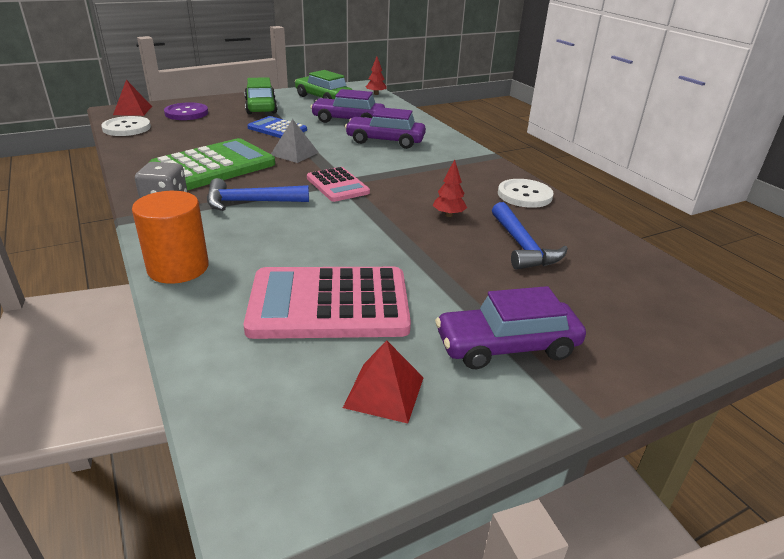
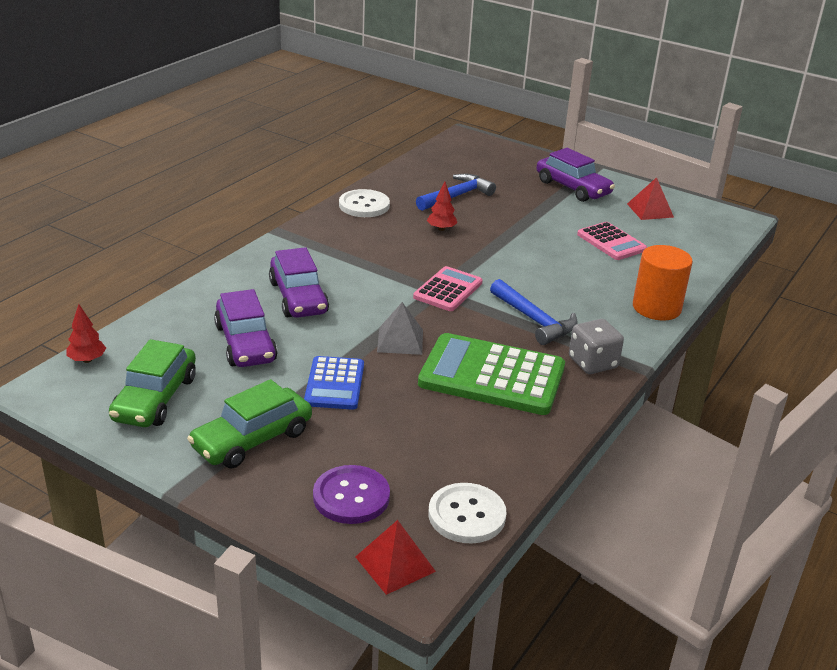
camera: 120 degrees left, 0 degrees up
pink calculator [244,267,411,339] -> pink calculator [577,222,647,260], size x0.57

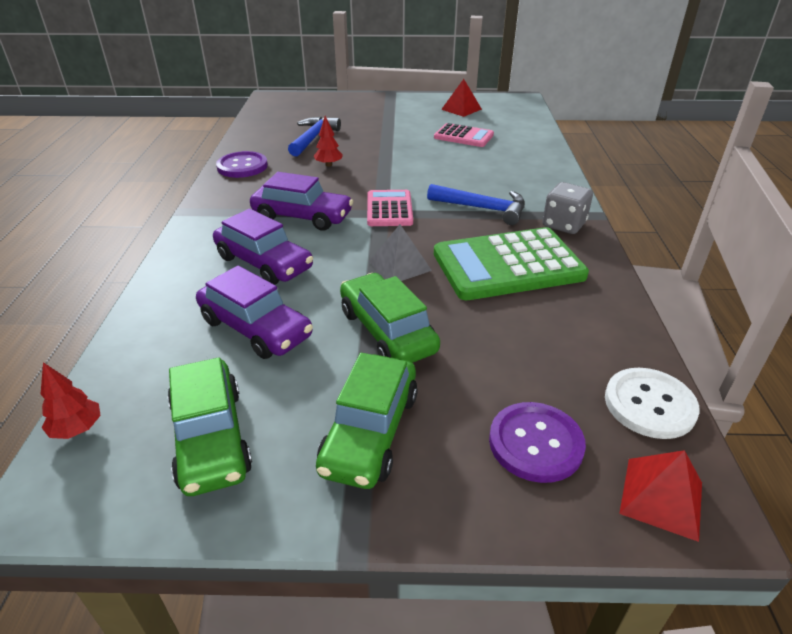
camera: 30 degrees left, 5 degrees up
blue calculator [304,356,364,410] -> green car [340,273,440,363]
white button [339,189,390,217] -> purple button [216,151,268,178]
purple car [536,148,615,202] -> purple car moved to [250,172,353,231]
orange cylinder [633,245,693,320] -> none

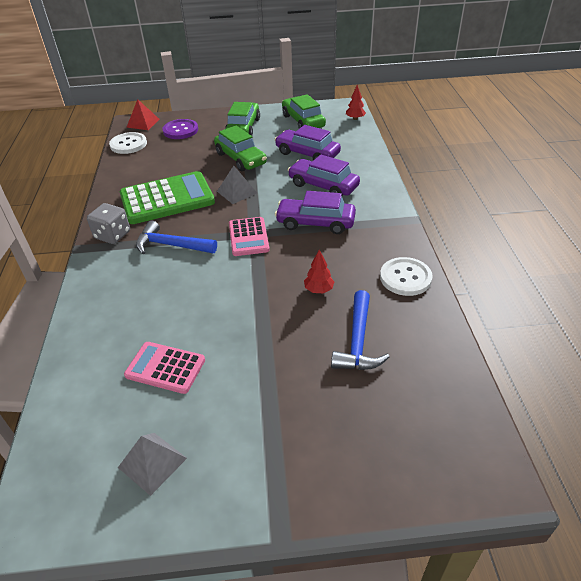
camera: 175 degrees right, 5 degrees up
purple button [216,151,268,178] -> white button [380,257,433,296]
red pyramid [441,79,482,117] -> grey pyramid [118,433,187,496]

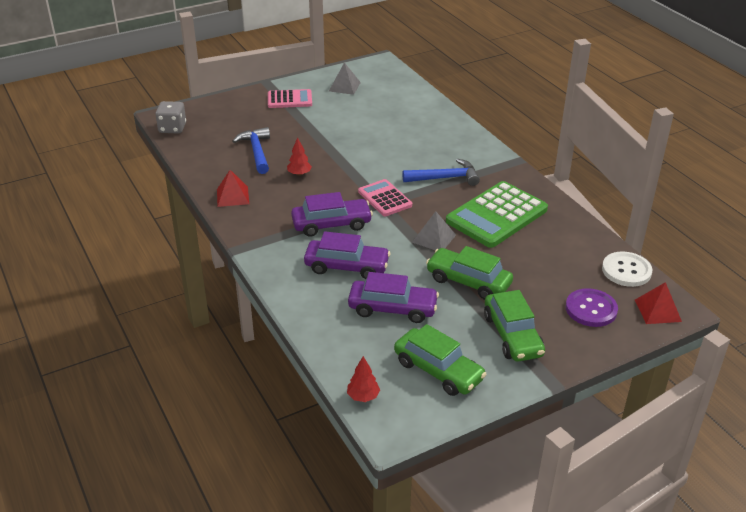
camera: 155 degrees right, 5 degrees down
grey dice [87,203,130,244] -> grey dice moved to [155,101,186,134]
pink calculator [124,342,205,394] -> pink calculator moved to [268,89,312,108]
white button [380,257,433,296] -> red pyramid [217,170,249,207]

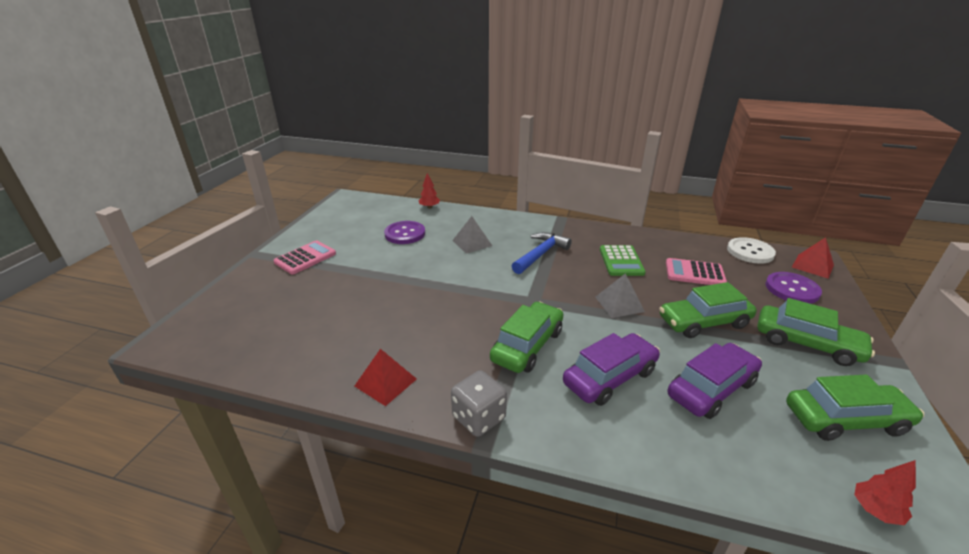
camera: 45 degrees left, 5 degrees down
grey dice [155,101,186,134] -> grey dice moved to [451,370,507,437]
blue hammer [232,127,270,174] -> none
red tree [287,137,312,176] -> red tree moved to [419,173,440,209]
purple car [291,192,373,237] -> green car [490,301,563,373]
grey pyramid [329,62,361,95] -> grey pyramid moved to [452,216,492,254]
pink calculator [358,179,412,216] -> pink calculator moved to [666,258,727,285]
green calculator [446,181,548,248] -> green calculator [600,245,646,276], size x0.57
none -> purple button [384,221,425,244]

